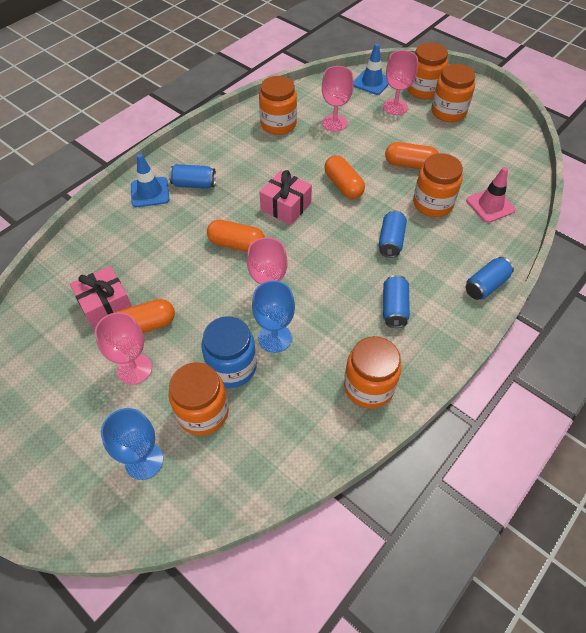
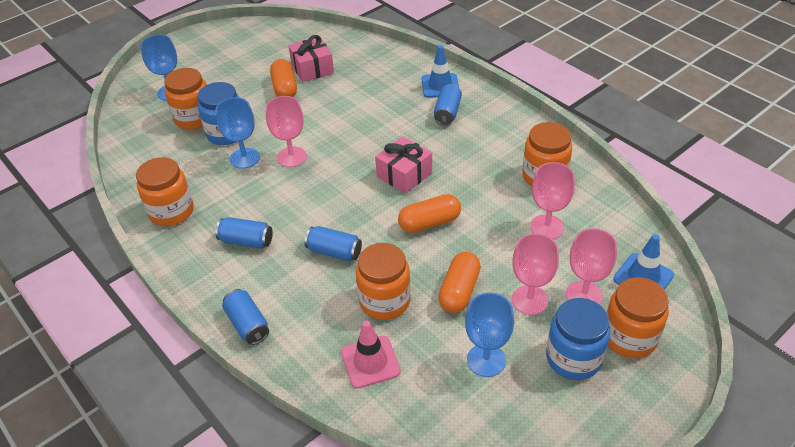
camera: 100 degrees right, 10 degrees down
pink goblet [95,312,152,385] -> pink goblet moved to [512,233,559,315]
orange capsule [207,220,265,252] -> none
orange jar [431,64,476,122] -> blue jar [546,298,610,380]
none -> blue goblet [465,293,514,377]

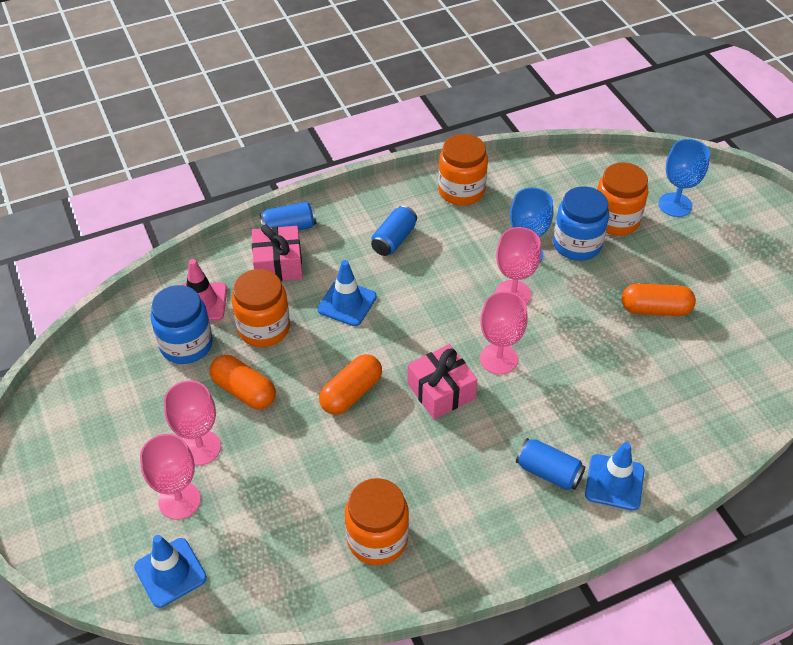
camera: 105 degrees right, 5 degrees up
pink gift [288,35,334,82] -> pink gift moved to [252,224,303,281]
blue can [305,226,362,262] -> blue traffic cone [317,260,377,326]
orange capsule [398,194,461,233] -> orange capsule turned 45 degrees clockwise [319,354,382,415]
blue goblet [465,293,514,377] -> none
pink goblet [530,162,575,239] -> pink goblet moved to [480,291,528,374]
blue jar [546,298,610,380] -> blue jar moved to [151,285,213,364]
orange jar [607,277,669,358] -> none

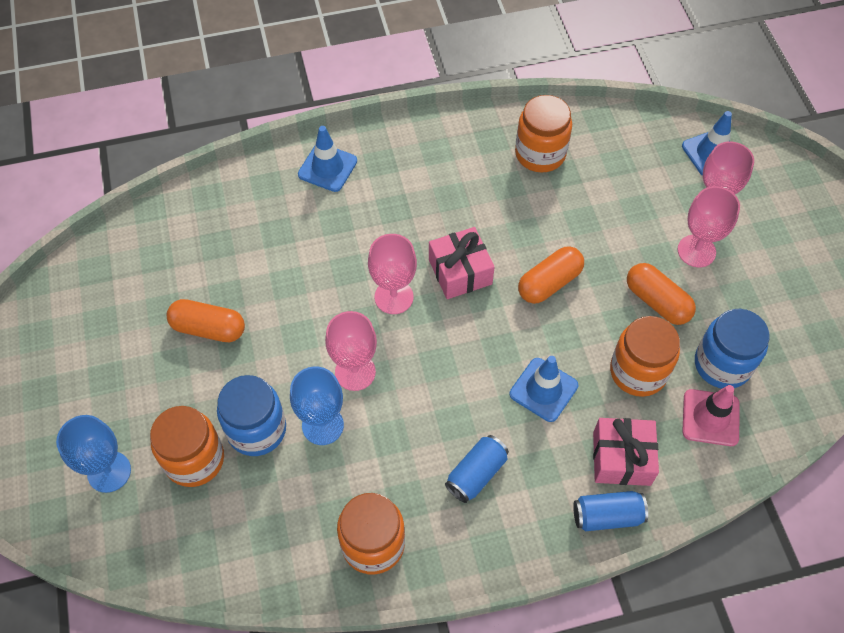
camera: 170 degrees left, 10 degrees up
blue can [516,438,585,490] -> none

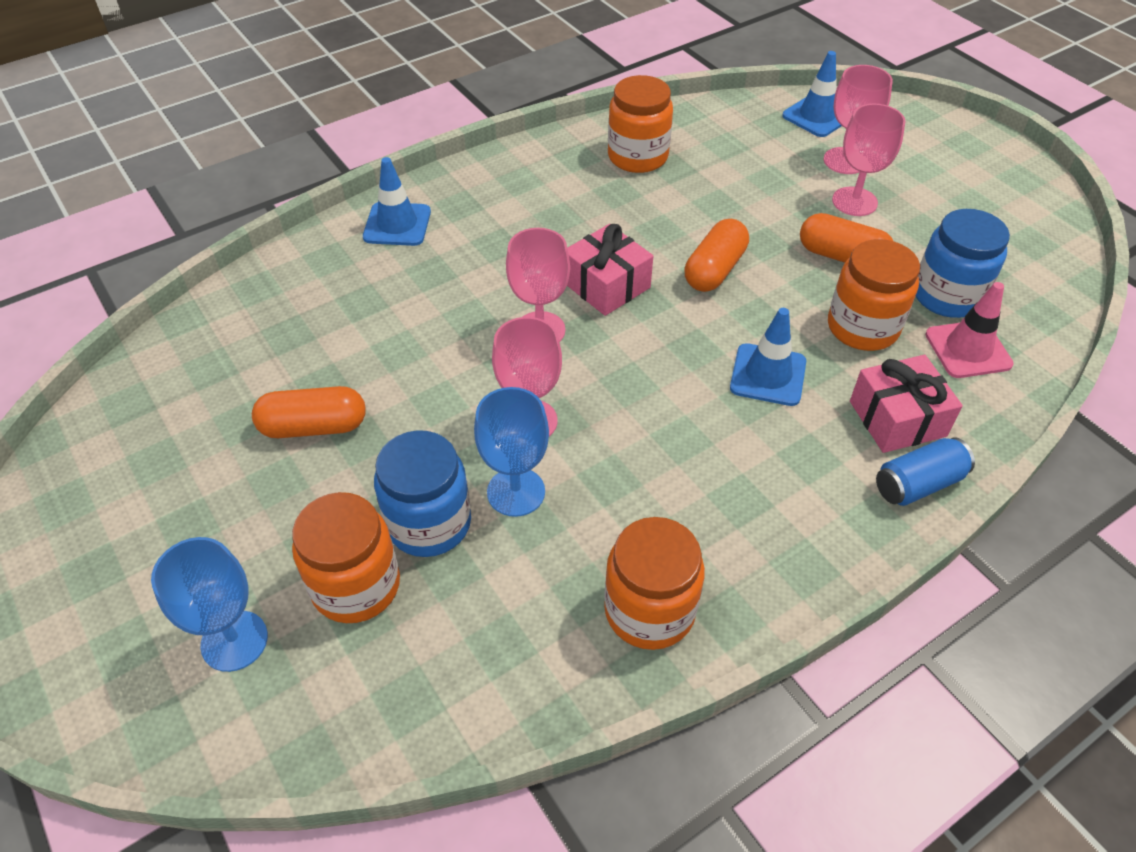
camera: 20 degrees left, 10 degrees down
blue can [445,435,509,503] -> none

